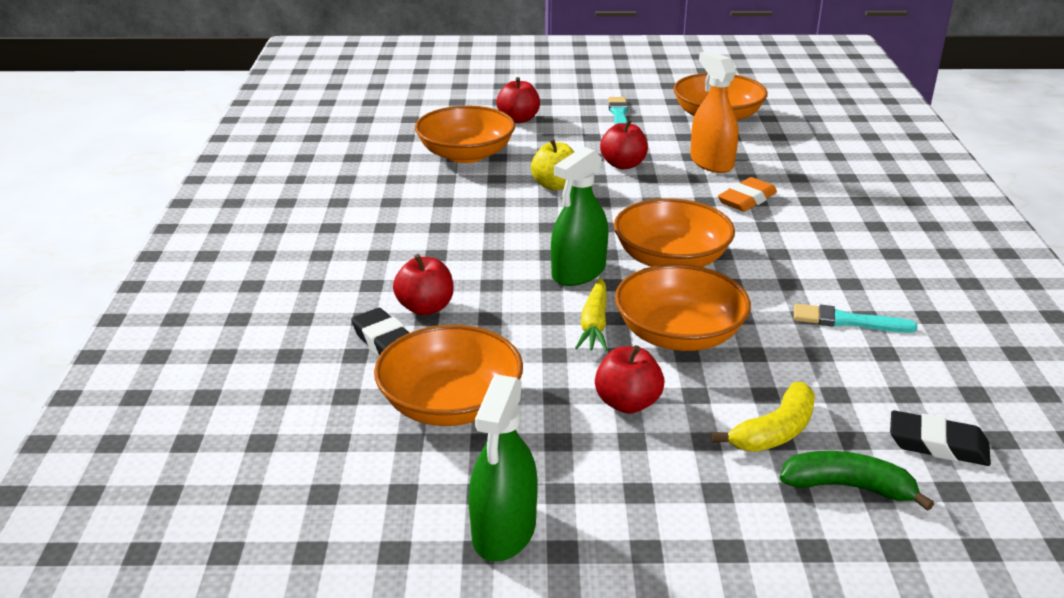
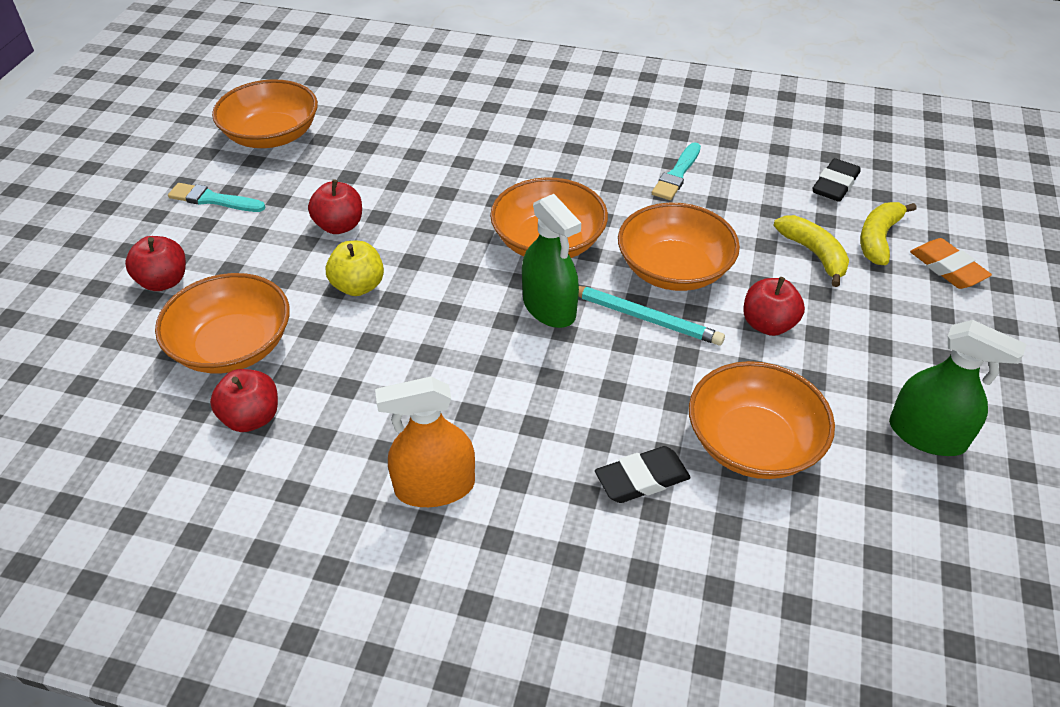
camera: 75 degrees left, 15 degrees up
red apple [393,254,454,315] -> red apple moved to [210,369,278,432]
yellow carrot [575,278,608,351] -> turquoise pencil [578,286,725,345]
orange spray bottle [690,51,738,173] -> orange spray bottle moved to [375,377,475,507]
orange eraser [718,177,777,212] -> orange eraser moved to [910,238,992,289]
green banana [780,451,934,511] -> yellow banana [860,202,916,265]

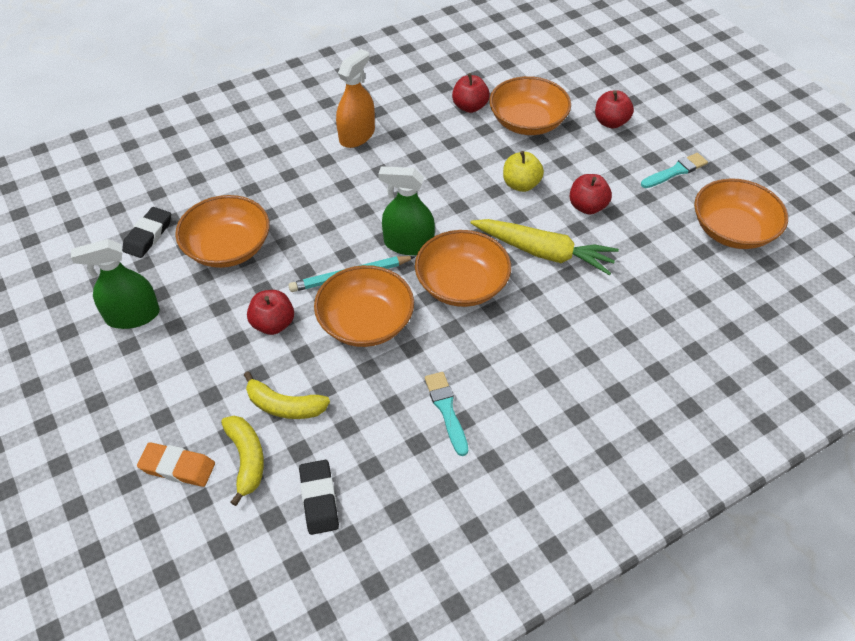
camera: 135 degrees right, 5 degrees up
black eraser [595,446,691,503] -> black eraser moved to [122,207,171,258]
none -> yellow carrot [470,219,619,275]

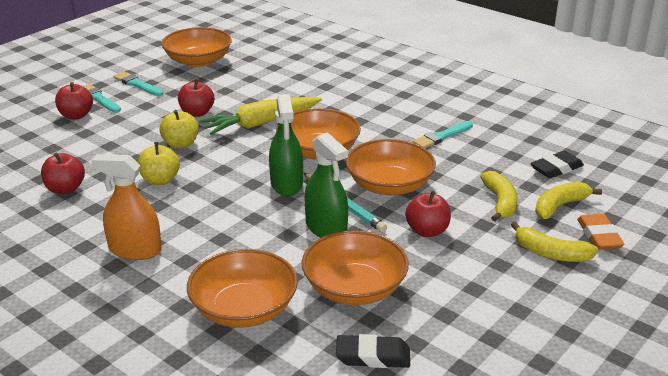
camera: 110 degrees left, 20 degrees down
green spray bottle [71,239,160,329] -> green spray bottle moved to [305,132,348,238]
yellow carrot [470,219,619,275] -> yellow carrot turned 120 degrees counterclockwise [199,97,322,135]
orange bowl [489,76,571,135] -> orange bowl moved to [187,249,298,328]
none -> turquoise brush [83,84,121,113]
none -> yellow apple [138,142,180,185]
none -> yellow banana [511,222,598,262]

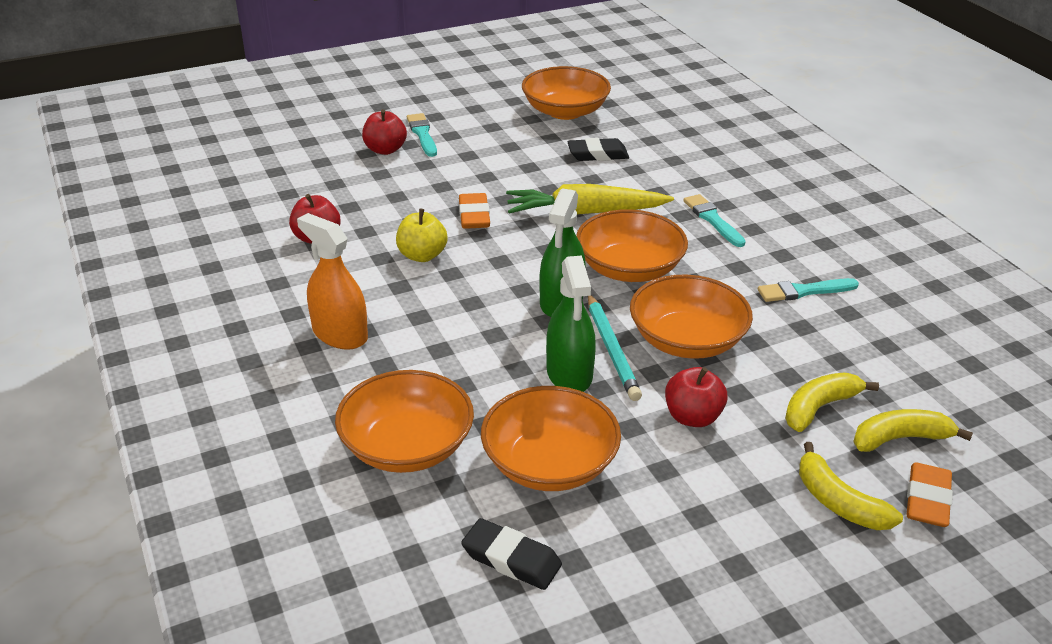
camera: 25 degrees right, 5 degrees up
turquoise brush [113,71,163,96] -> turquoise brush moved to [683,194,746,247]
yellow apple [159,110,199,149] -> orange eraser [459,193,490,229]
red apple [178,79,214,117] -> none
yellow banana [480,171,518,222] -> yellow banana turned 150 degrees counterclockwise [785,373,879,432]
black eraser [530,151,584,178] -> black eraser moved to [567,138,629,161]

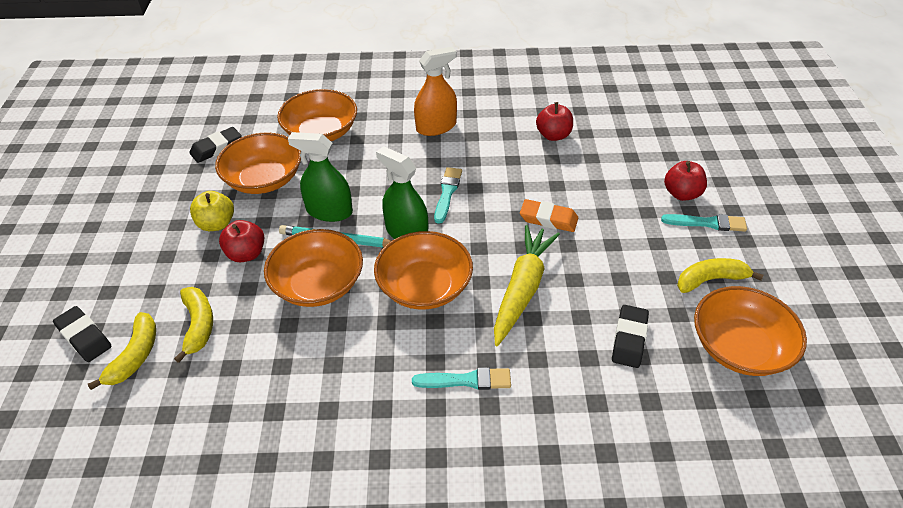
camera: 115 degrees right, 10 degrees up
yellow apple [396,209,448,262] -> yellow apple moved to [190,191,234,231]
turquoise brush [758,278,859,302] -> turquoise brush moved to [434,167,462,224]
yellow banana [799,442,903,530] -> yellow banana moved to [677,258,763,293]
orange eraser [907,462,953,527] -> black eraser [53,306,112,362]

